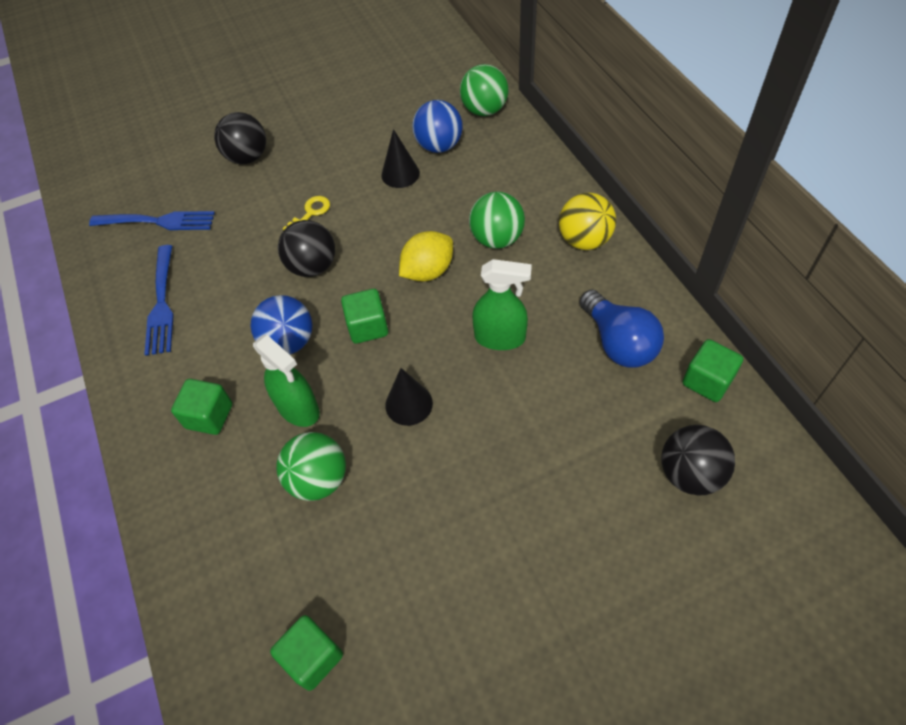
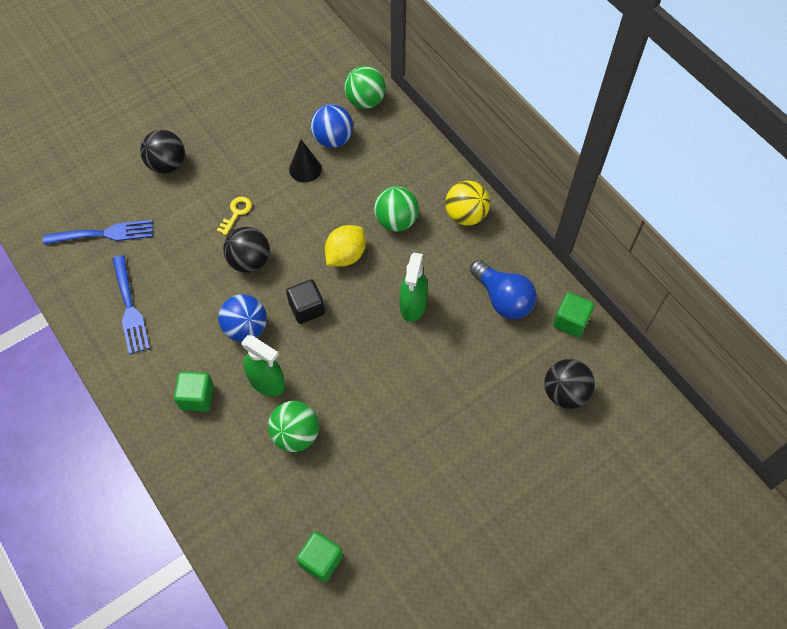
camera: 15 degrees left, 5 degrees up
green cube [341,289,388,344] -> black cube [286,279,325,324]
black cone [385,368,433,426] -> none
green spray bottle [472,259,532,350] -> green spray bottle turned 105 degrees clockwise [399,253,428,322]

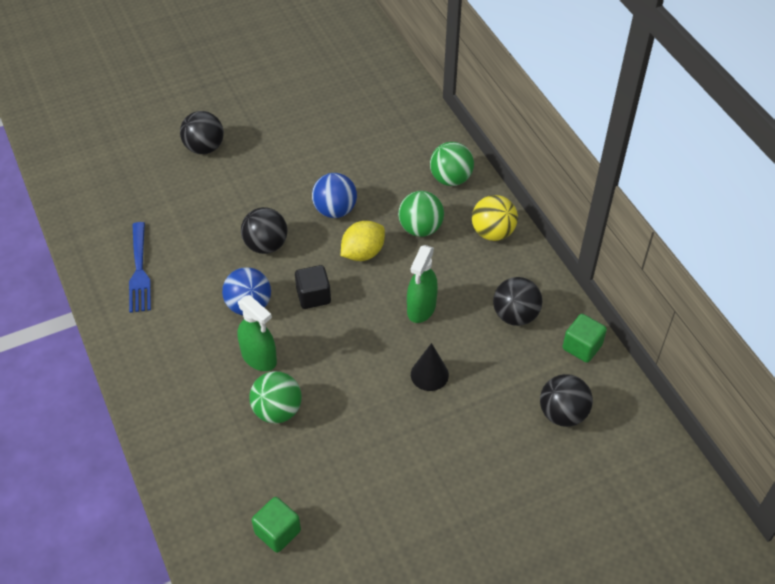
camera: 10 degrees right, 10 degrees down
blue fork [43,220,153,244] -> none
green cube [174,371,214,412] -> none
yellow key [217,197,252,235] -> none
black cone [289,139,322,183] -> black cone moved to [411,343,449,391]
blue ball [311,104,353,148] -> blue ball moved to [312,173,357,218]
green ball [344,66,386,109] -> green ball moved to [430,142,474,186]
blue light bulb [470,260,537,319] -> black ball [493,277,542,326]

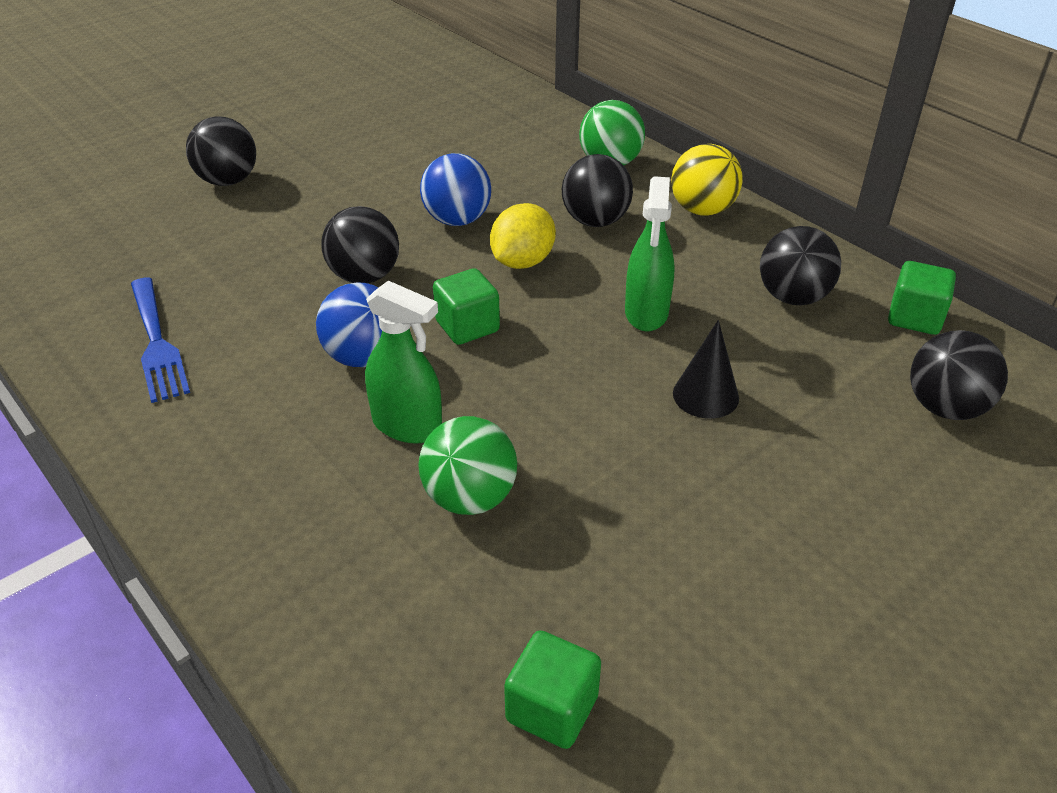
camera: 15 degrees left, 10 degrees down
black cube [295,265,331,309] -> green cube [433,268,500,345]
green ball [398,191,444,237] -> black ball [562,154,633,227]

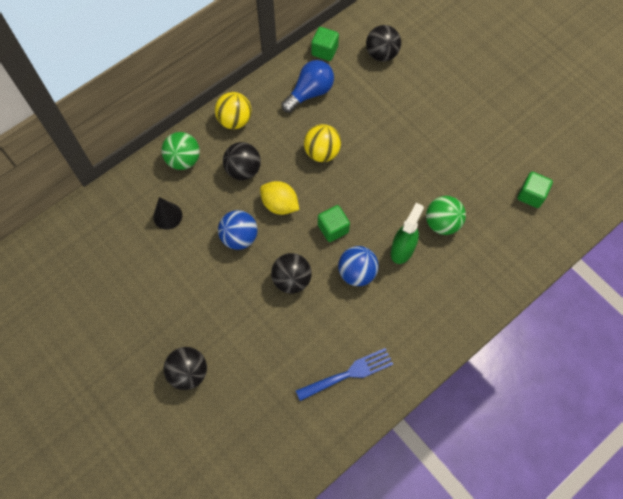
camera: 90 degrees left, 25 degrees up
green spray bottle [625,176,675,331] -> yellow ball [304,124,341,162]
black cone [673,320,739,419] -> black cone moved to [153,197,182,230]
black ball [760,226,841,305] -> blue light bulb [281,60,334,113]

